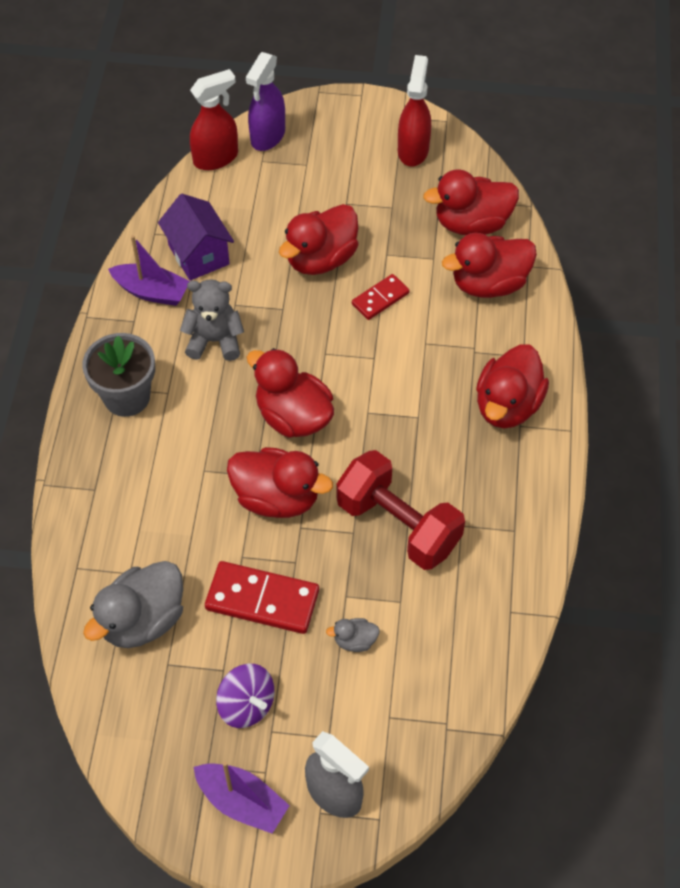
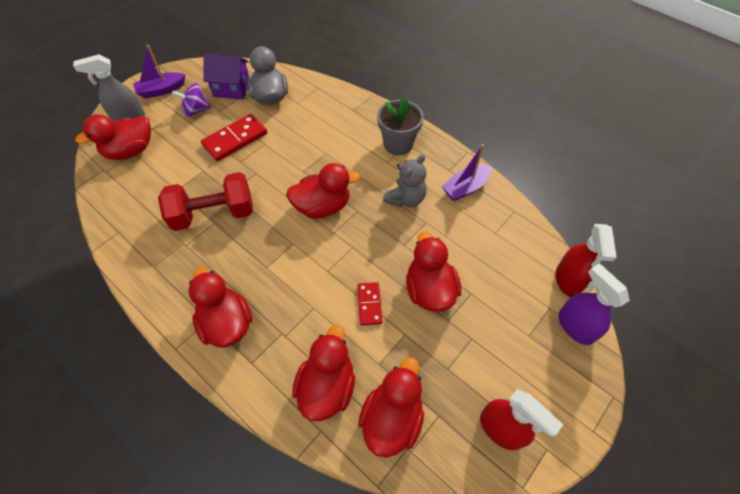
camera: 125 degrees right, 0 degrees up
purple house [158,194,234,281] -> purple house moved to [203,54,250,100]
red duck [227,447,333,518] -> red duck moved to [75,114,151,160]
grey duck [326,618,380,652] -> none

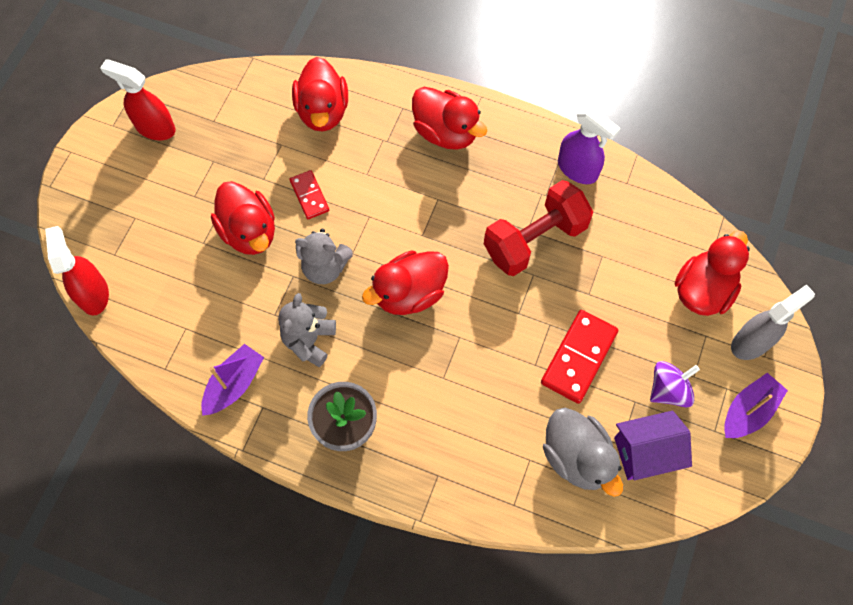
camera: 160 degrees right, 10 degrees up
red duck [358,358,424,458] -> none
purple spray bottle [559,263,630,345] -> purple spray bottle moved to [558,107,620,184]
none -> grey teddy bear [295,229,353,284]

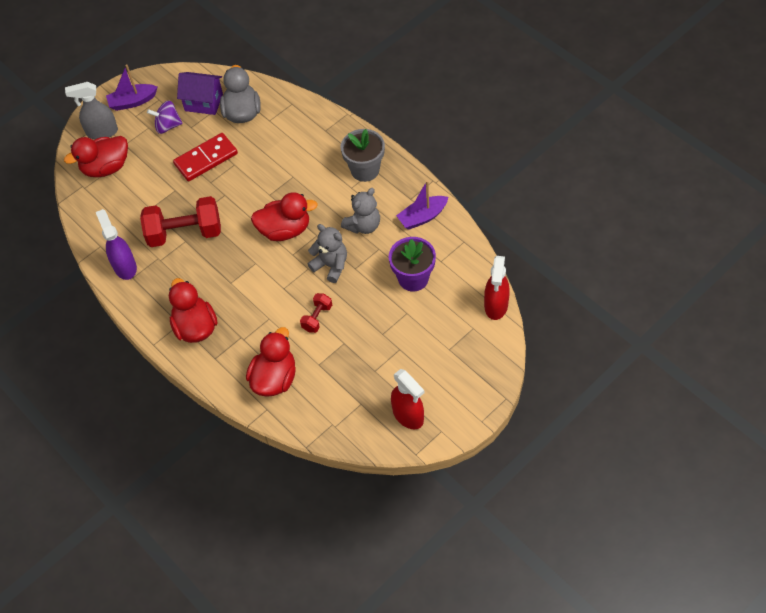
camera: 150 degrees left, 10 degrees down
red duck [211,181,275,255] -> none
red domino [290,170,329,219] -> red dumbbell [300,293,332,333]
none -> purple flower pot [389,237,436,292]

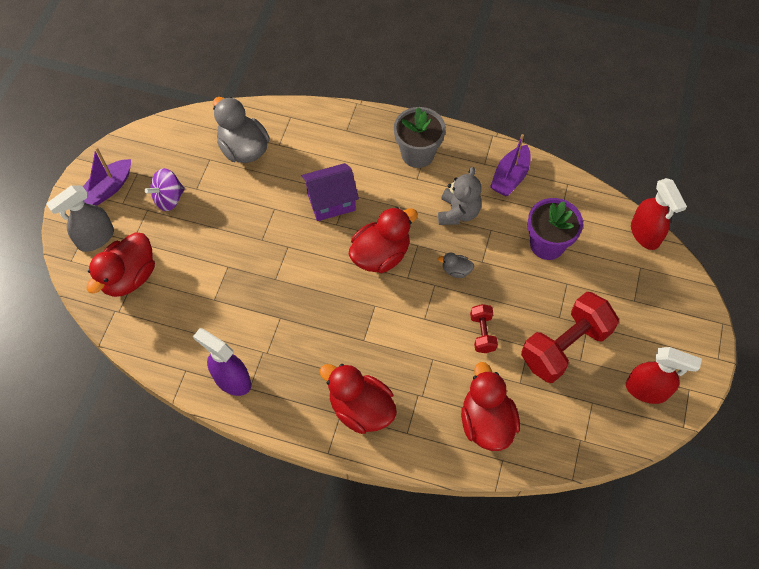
camera: 35 degrees left, 5 degrees up
red dumbbell [140,196,221,247] -> red dumbbell moved to [521,292,619,383]
red domino [173,133,238,181] -> none
purple house [177,72,223,115] -> purple house moved to [302,163,359,221]
grey teddy bear [308,224,347,283] -> grey duck [438,253,474,278]

